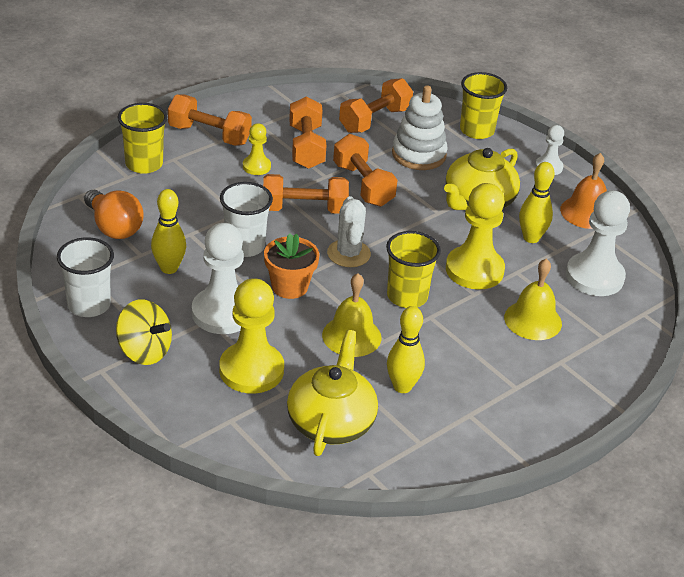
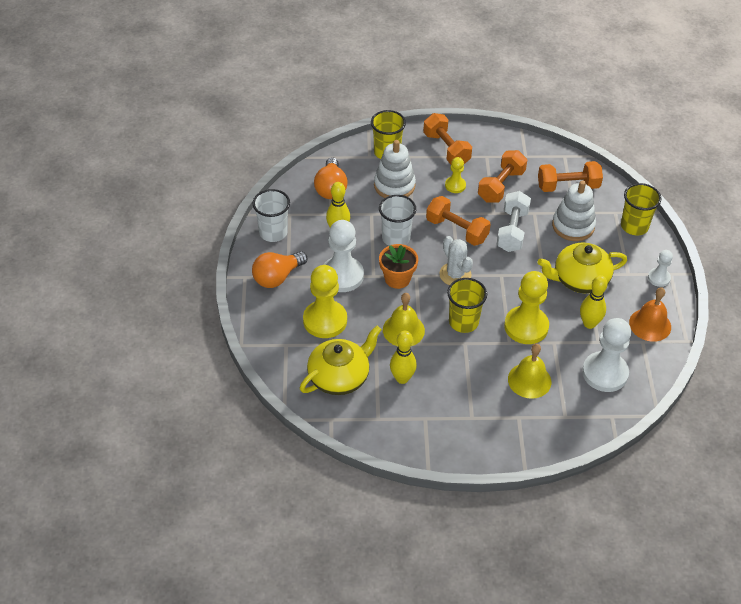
camera: 40 degrees right, 10 degrees up
yellow spinning top [116,299,172,365] -> orange light bulb [252,251,307,288]
white cactus [327,196,371,267] -> white cactus turned 60 degrees counterclockwise [439,236,473,285]
orange dumbbell [333,134,398,207] -> white dumbbell [497,191,531,252]
none -> white stacking toy [374,140,416,198]

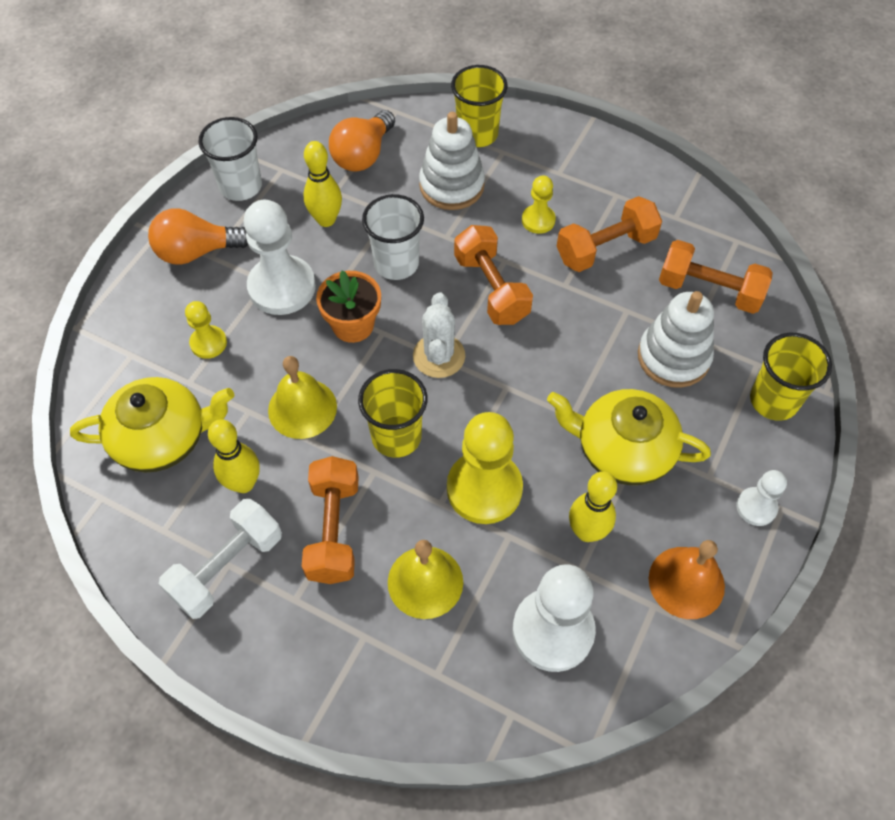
camera: 30 degrees right, 10 degrees up
yellow pawn [303,265,347,338] -> yellow pawn [185,301,227,359], size x0.52
orange dumbbell [423,113,472,165] -> orange dumbbell moved to [302,456,359,584]
white dumbbell [497,191,531,252] -> white dumbbell moved to [159,499,282,619]

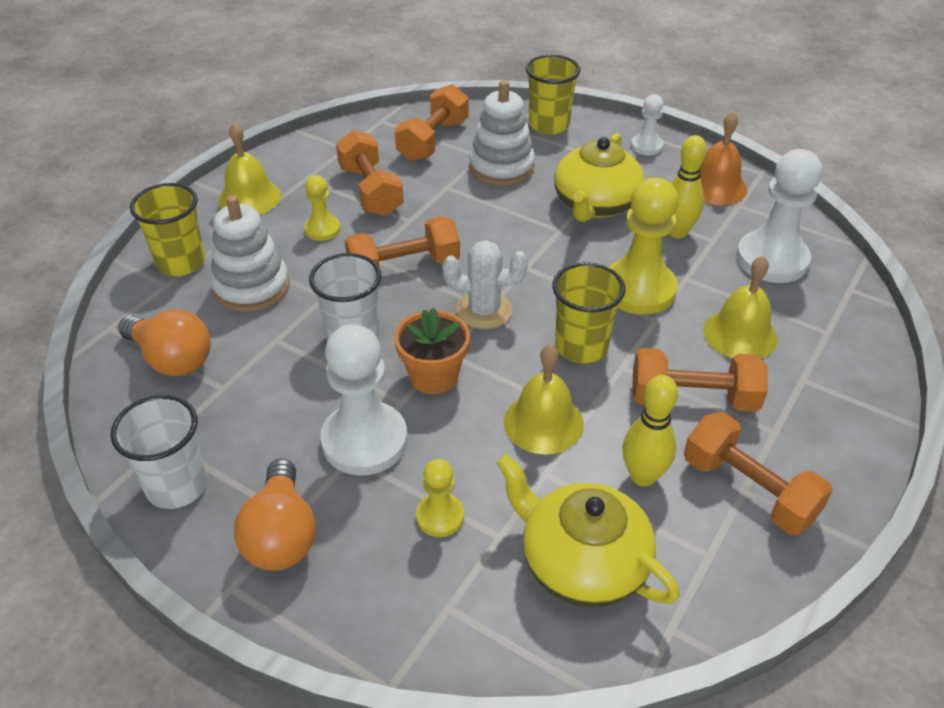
camera: 85 degrees left, 15 degrees down
yellow teapot [70,377,234,472] -> yellow teapot turned 45 degrees counterclockwise [496,454,680,608]
white dumbbell [159,499,282,619] -> orange dumbbell [684,412,833,535]
yellow bowling pin [303,141,342,227] -> none
none -> yellow bell [218,122,281,215]

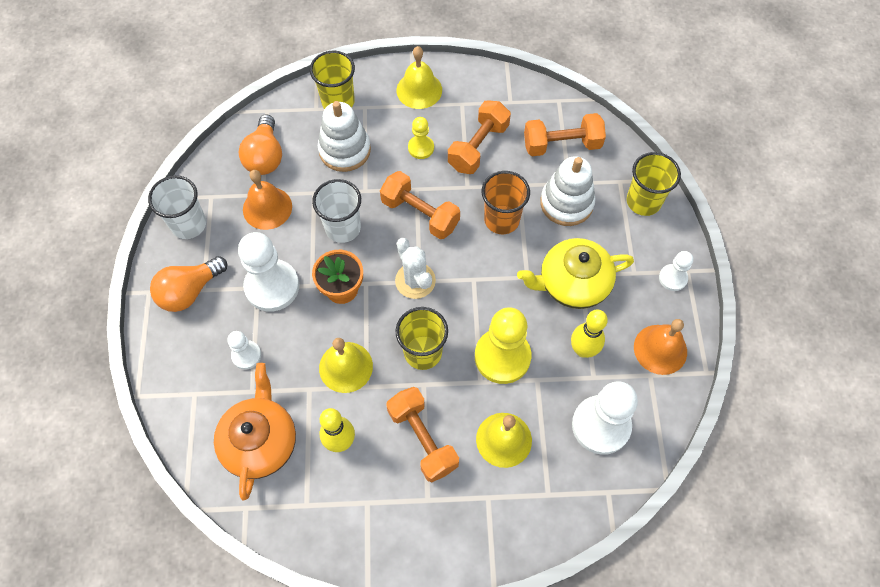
camera: 55 degrees right, 20 degrees up
yellow pawn [416,459,464,537] -> white pawn [227,331,261,369]
yellow teapot [496,454,680,608] -> orange teapot [214,363,296,501]
orange dumbbell [684,412,833,535] -> none
none -> orange bell [243,170,292,230]
none -> orange cup [481,171,530,234]

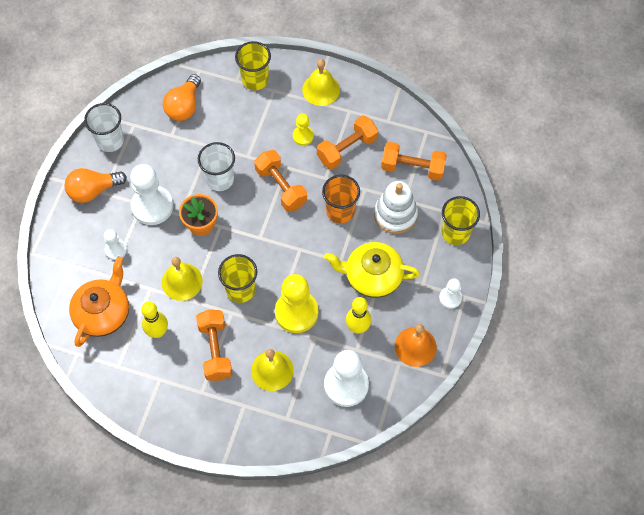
camera: 20 degrees right, 0 degrees up
orange bell [243,170,292,230] -> none
white stacking toy [318,101,371,172] -> none
white cactus [395,238,436,299] -> none

